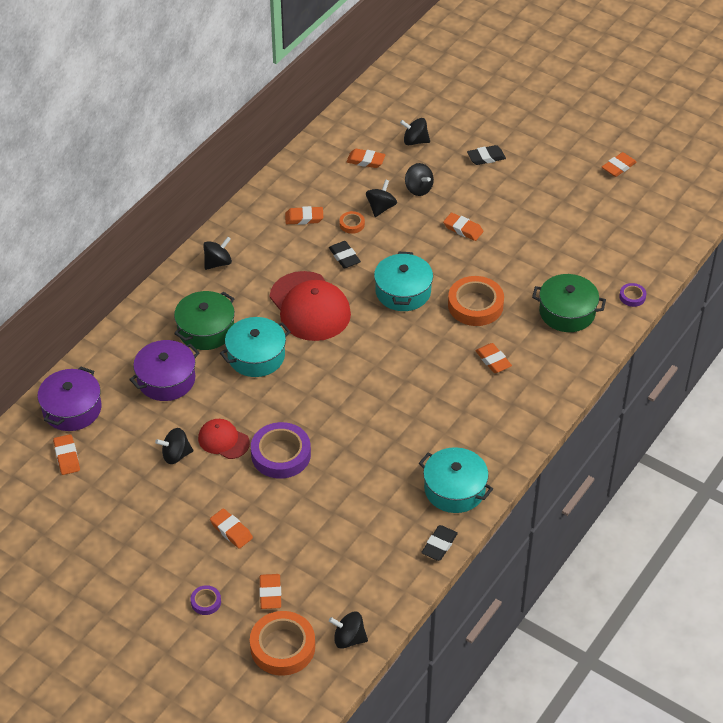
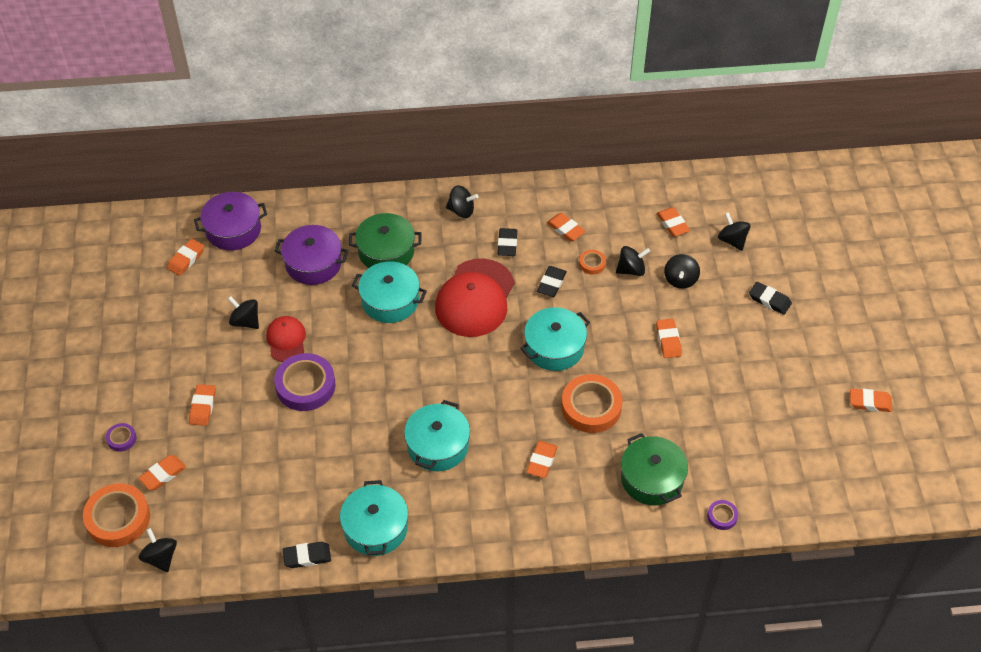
camera: 50 degrees right, 5 degrees up
none -> turquoise pot [404,400,470,471]
none -> black eraser [498,228,517,256]

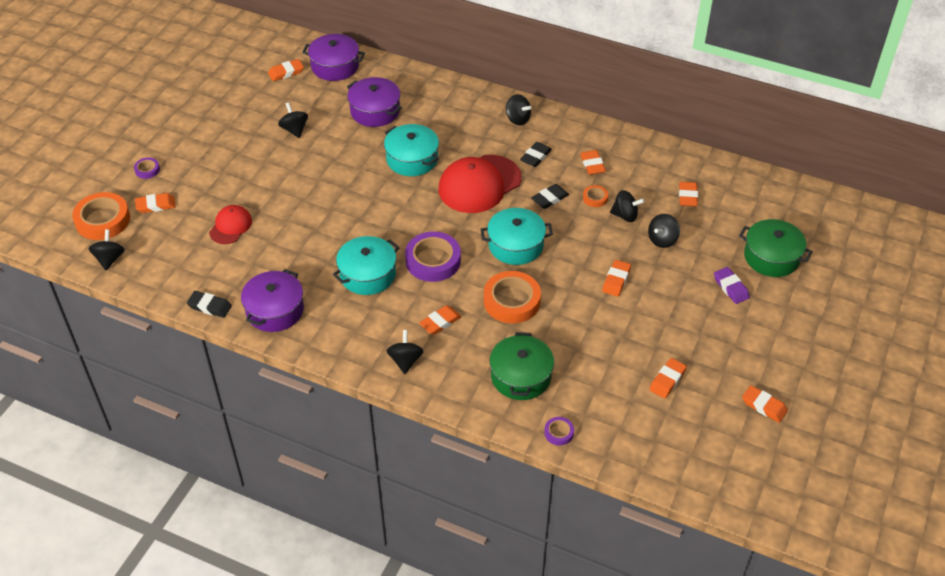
camera: 30 degrees right, 5 degrees down
orange eraser [189,384,215,426] -> orange eraser moved to [649,358,687,398]
red cap [266,316,306,362] -> red cap moved to [209,205,252,244]
purple tape [274,353,336,411] -> purple tape moved to [405,232,461,282]
turquoise pot [340,480,408,556] -> purple pot [241,269,304,332]
green pot [349,213,421,268] -> green pot moved to [739,219,813,277]
black spinning top [718,212,751,251] -> black spinning top moved to [387,330,424,374]
black eraser [749,282,792,315] -> purple eraser [714,267,750,304]

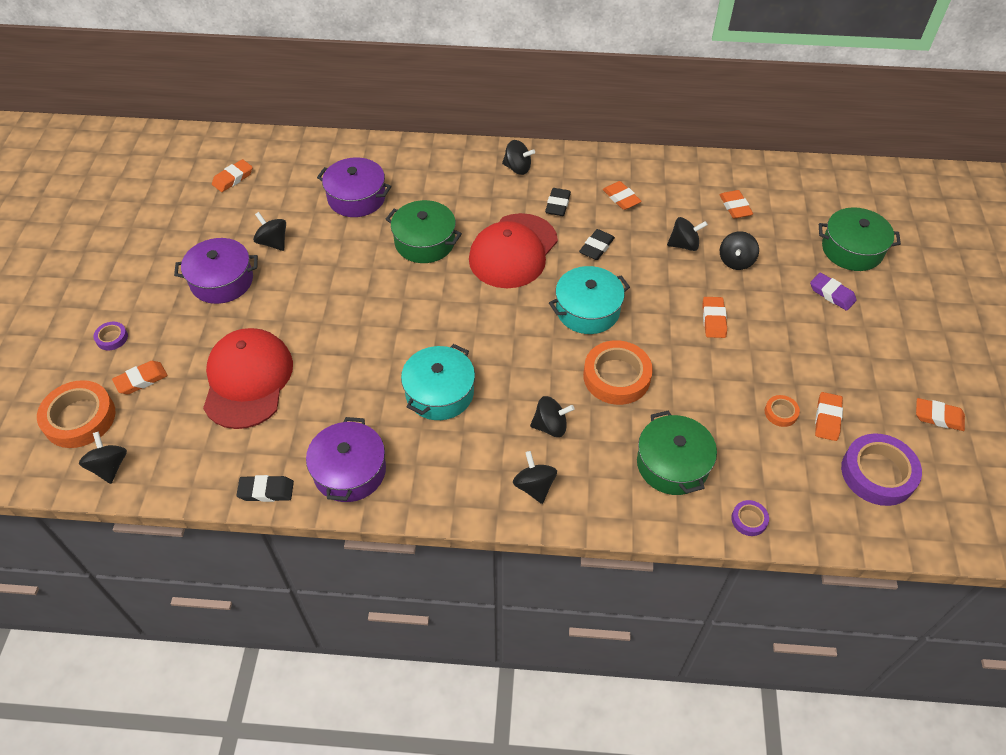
camera: 20 degrees left, 5 degrees up
red cap [209,205,252,244] -> red cap [203,328,293,429], size x1.87
purple pot [303,34,365,81] -> purple pot moved to [174,238,258,304]
turquoise pot [384,124,439,176] -> green pot [386,200,462,263]
purple tape [405,232,461,282] -> purple tape moved to [841,434,922,506]
orange eraser [419,305,461,335] -> black spinning top [530,396,575,437]
orange tape [583,185,608,207] -> orange tape moved to [765,395,800,427]

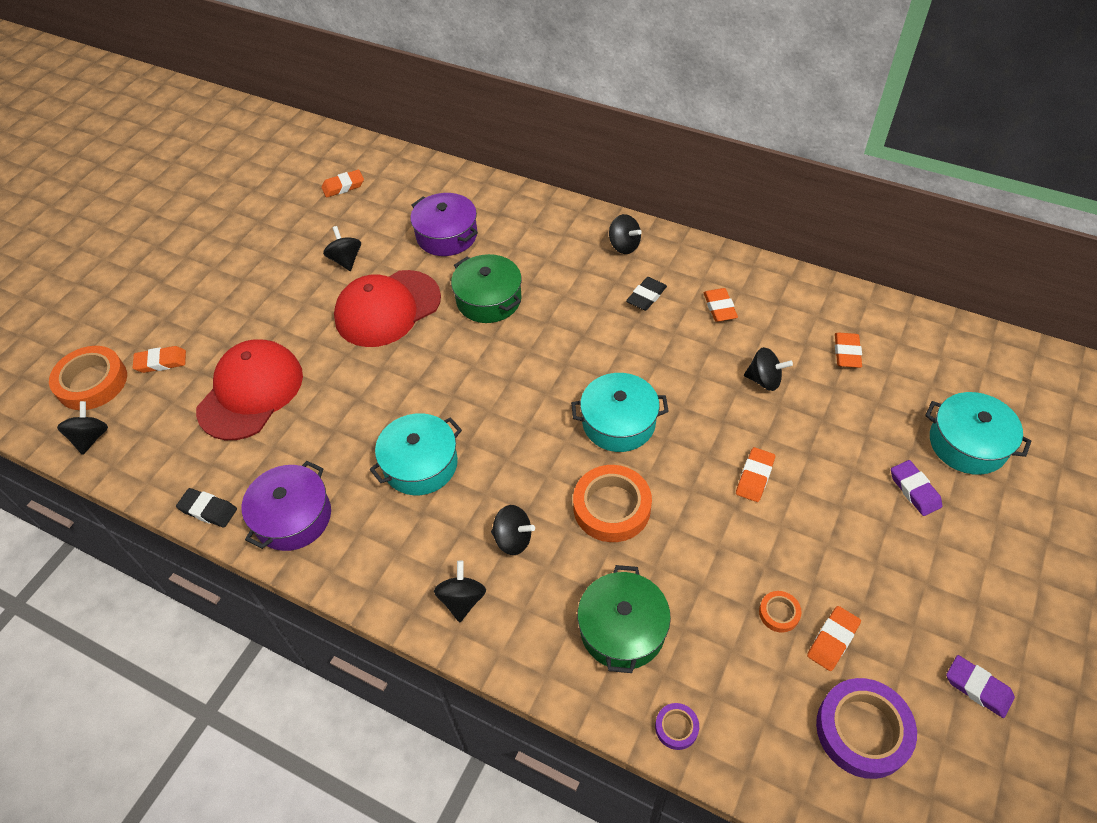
camera: 25 degrees right, 0 degrees up
purple tape [94,322,128,351] -> none
purple pot [174,238,258,304] -> none
red cap [469,213,558,288] -> red cap moved to [334,270,441,347]
black eraser [579,229,615,260] -> none
black spinning top [720,231,759,270] -> none
green pot [819,207,901,271] -> turquoise pot [925,392,1032,475]
orange eraser [916,398,965,431] -> purple eraser [946,655,1015,718]

